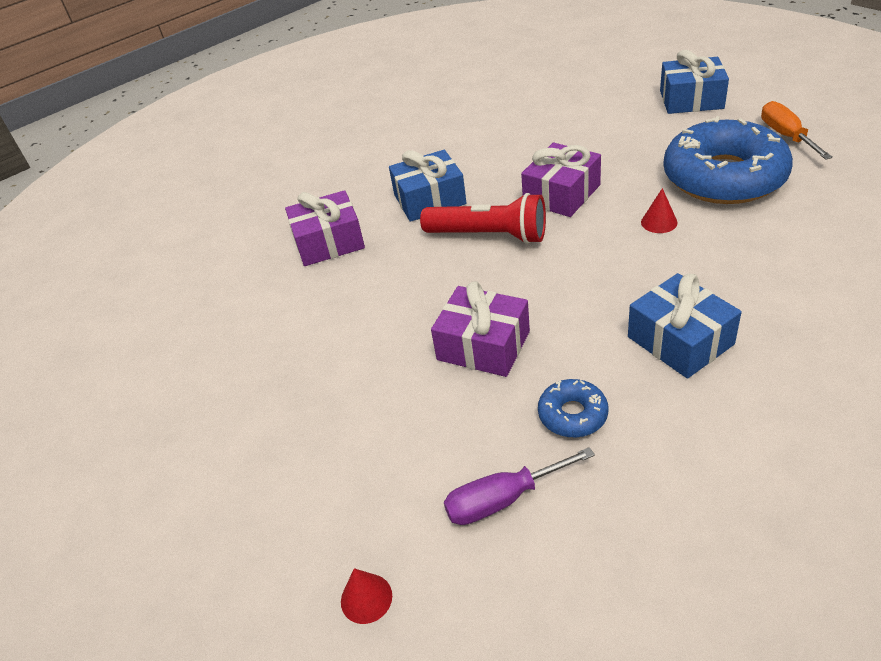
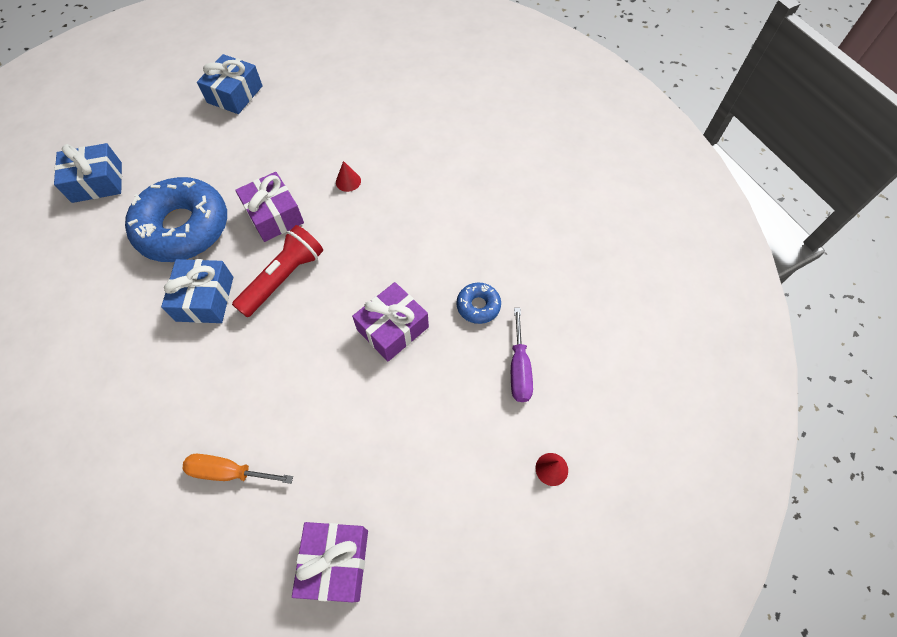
camera: 75 degrees left, 20 degrees up
purple gift [285,190,365,266] -> purple gift moved to [292,522,368,602]
blue gift [628,273,742,378] -> blue gift moved to [54,143,122,203]
blue donut [663,116,793,204] -> blue donut moved to [125,177,227,262]
orange screwdriver [761,101,833,160] -> orange screwdriver moved to [182,454,293,484]

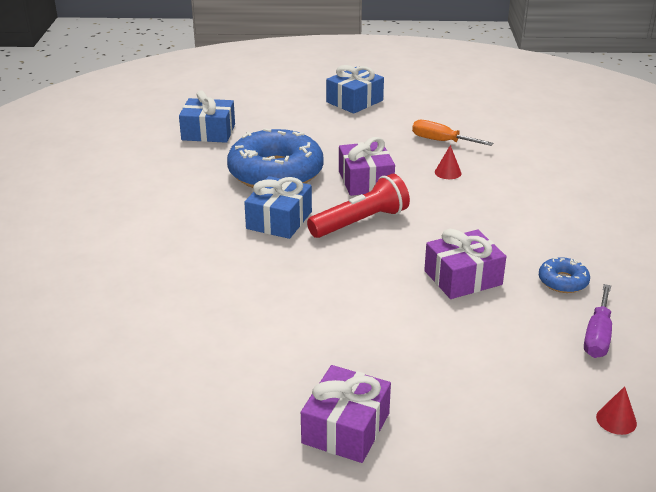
camera: 20 degrees right, 30 degrees down
orange screwdriver [182,454,293,484] -> orange screwdriver moved to [412,120,493,146]

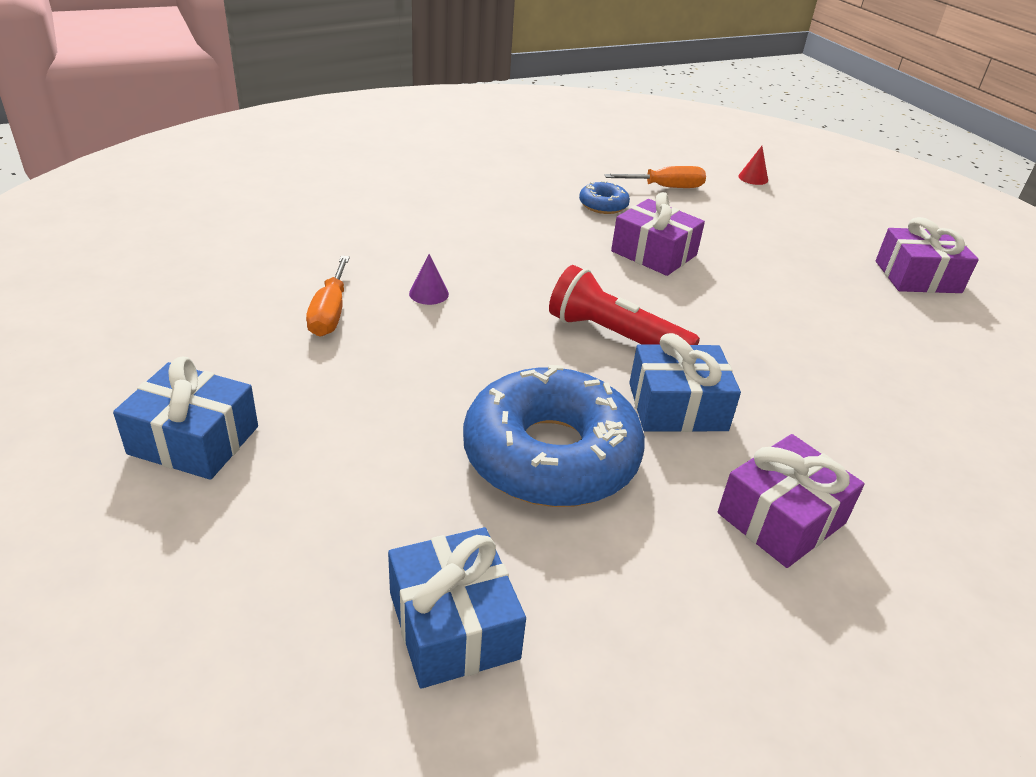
camera: 120 degrees left, 5 degrees up
purple gift [339,137,395,196] -> purple gift moved to [718,434,865,568]
red cone [435,145,461,179] -> purple cone [409,254,449,305]
purple screwdriver [584,284,612,358] -> orange screwdriver [604,166,706,188]

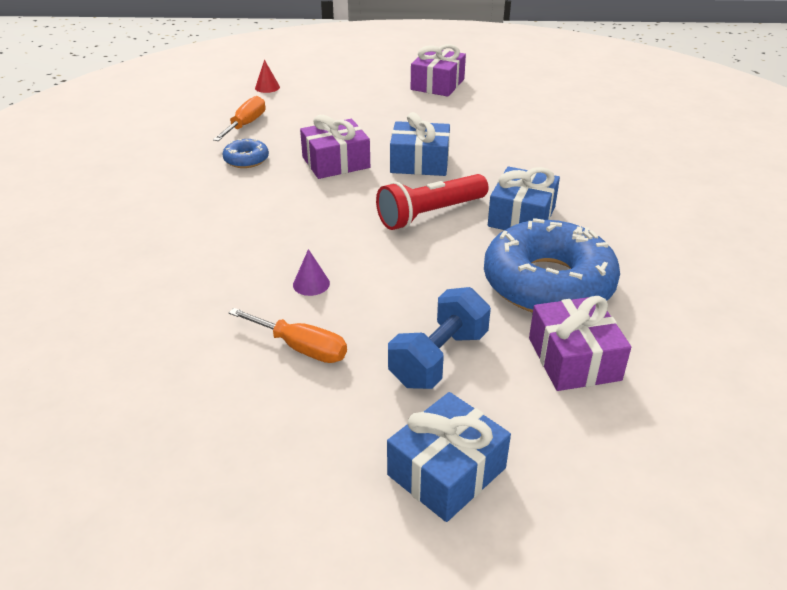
camera: 60 degrees left, 0 degrees up
blue gift [388,527,526,689] -> blue gift moved to [390,112,450,176]
purple gift [718,434,865,568] -> purple gift moved to [529,296,631,391]
none -> blue dumbbell [388,287,491,389]

